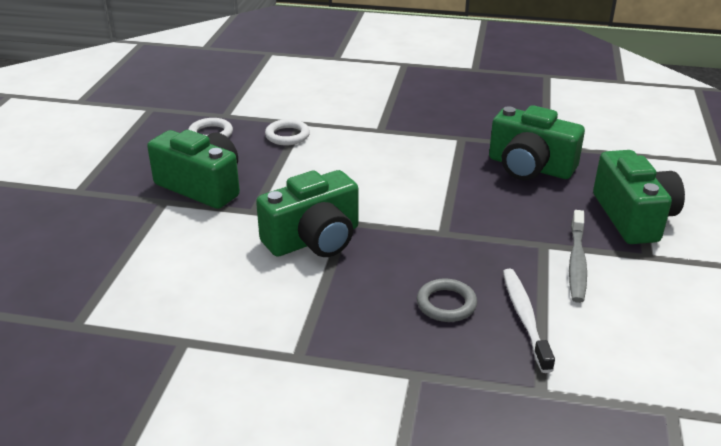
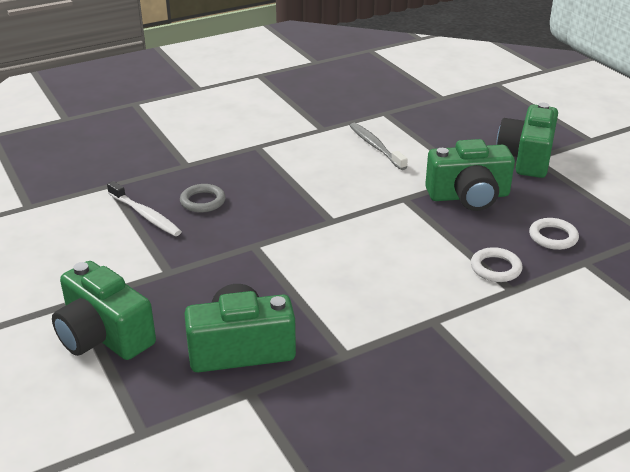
camera: 140 degrees right, 0 degrees up
green camera [256,170,359,257] -> green camera moved to [496,103,558,178]
grey toothbrush [569,210,587,303] -> grey toothbrush moved to [350,123,408,170]

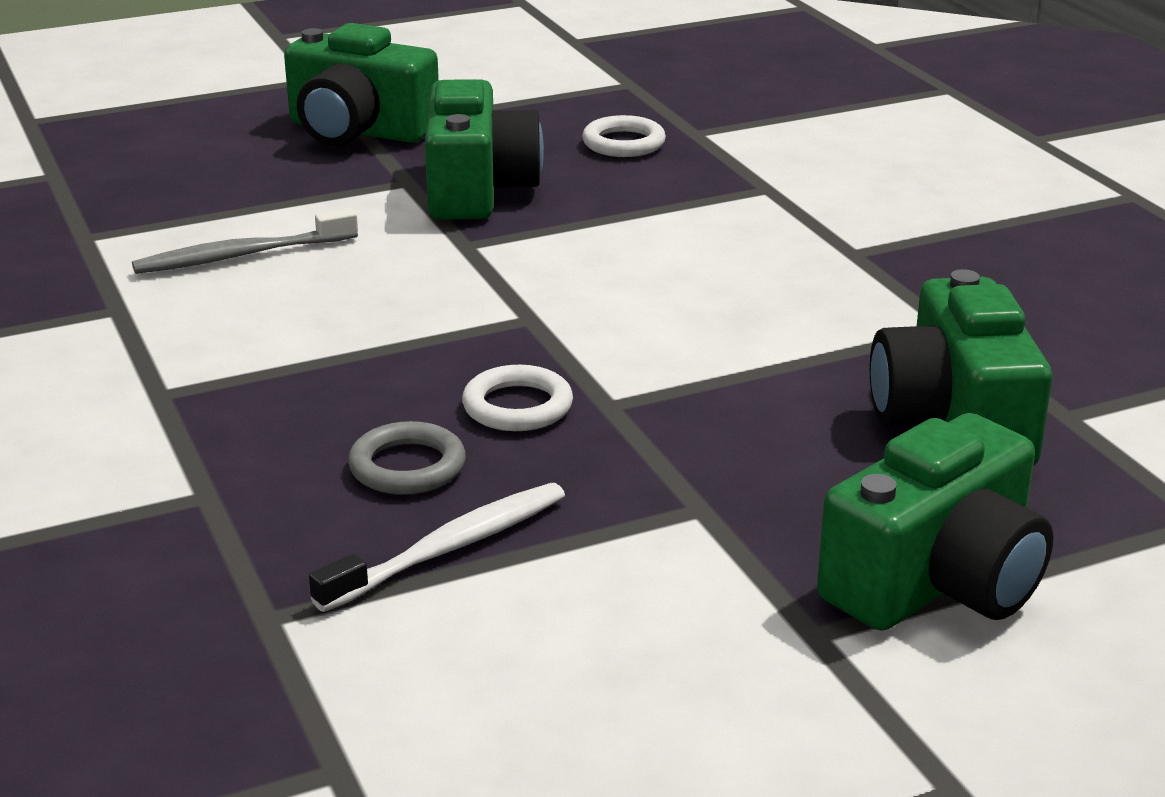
camera: 85 degrees left, 5 degrees down
white ring [471,247,523,282] -> white ring moved to [462,365,573,431]

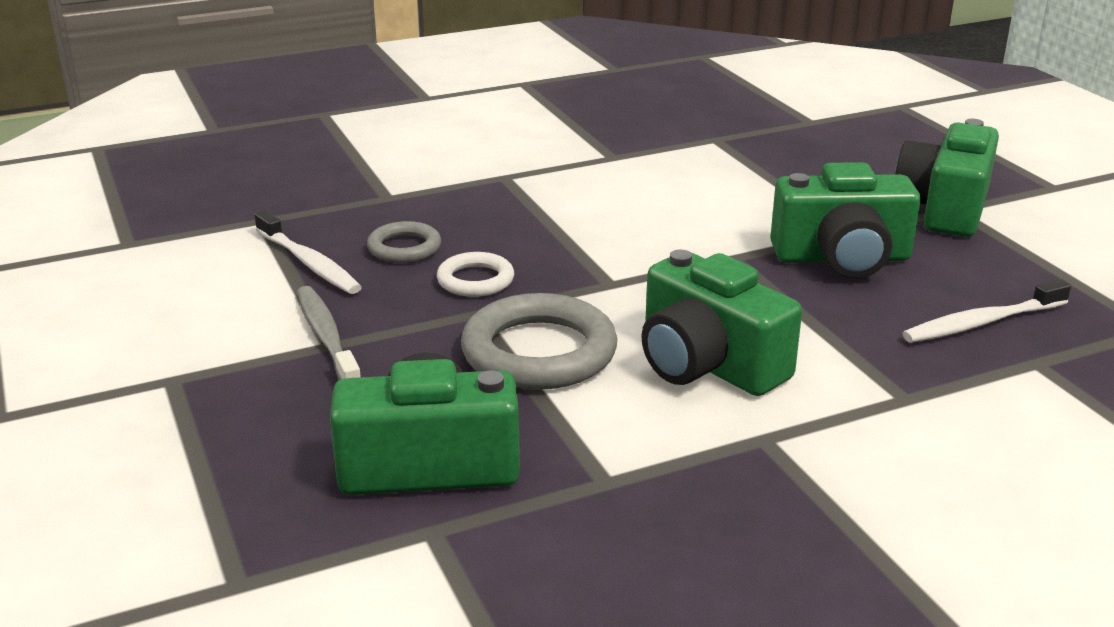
camera: 90 degrees right, 0 degrees up
grey toothbrush [132,208,358,274] -> grey toothbrush moved to [297,286,361,380]
white ring [582,115,666,157] -> white toothbrush [902,279,1071,343]
green camera [817,413,1054,631] -> green camera moved to [641,250,802,396]
none -> grey ring [461,293,617,390]

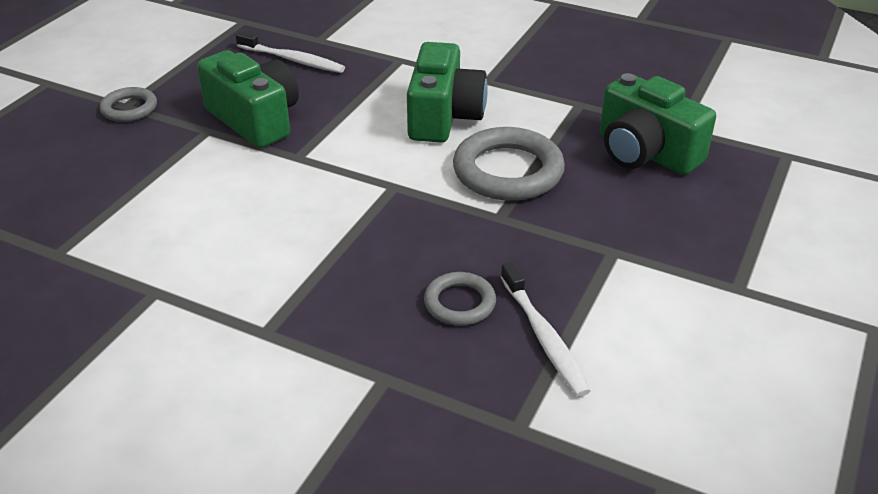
camera: 130 degrees left, 10 degrees up
white toothbrush [255,210,362,294] -> white toothbrush turned 150 degrees clockwise [501,262,590,397]
grey toothbrush [297,286,361,380] -> none
white ring [437,252,514,297] -> none
green camera [894,119,999,237] -> grey ring [100,87,157,122]

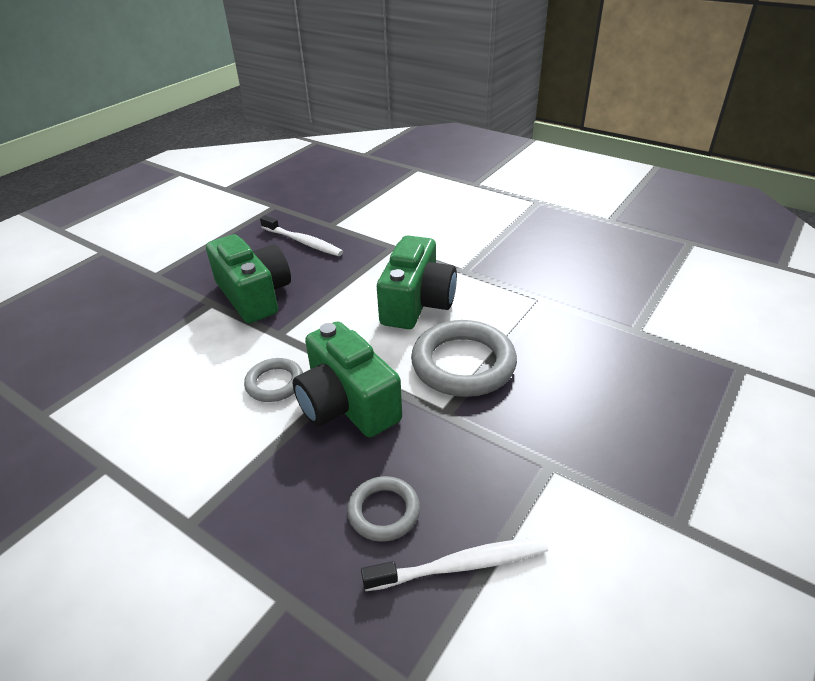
camera: 10 degrees right, 0 degrees up
grey ring [100,87,157,122] -> grey ring moved to [244,358,303,402]
white toothbrush [501,262,590,397] -> white toothbrush turned 90 degrees counterclockwise [361,537,548,591]
green camera [600,73,716,175] -> green camera moved to [293,322,402,437]

